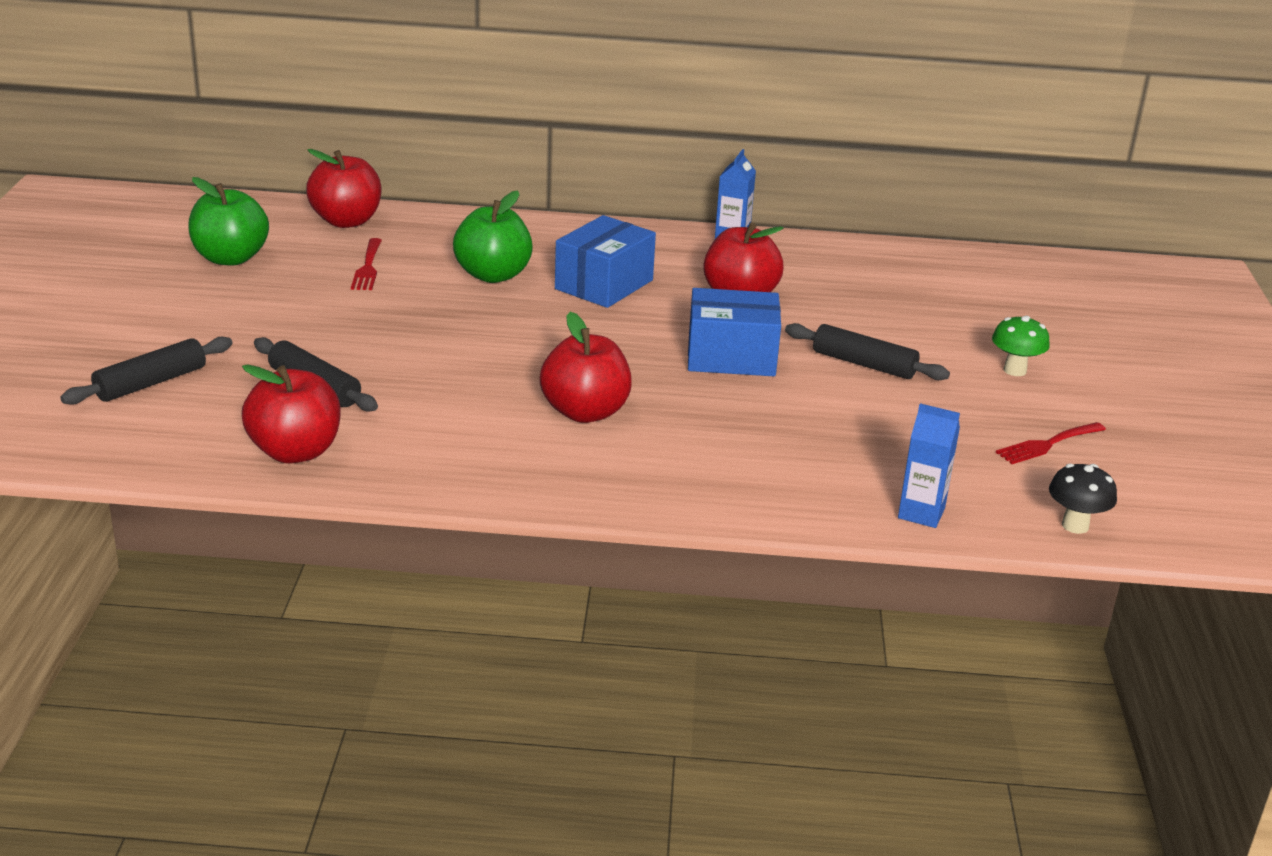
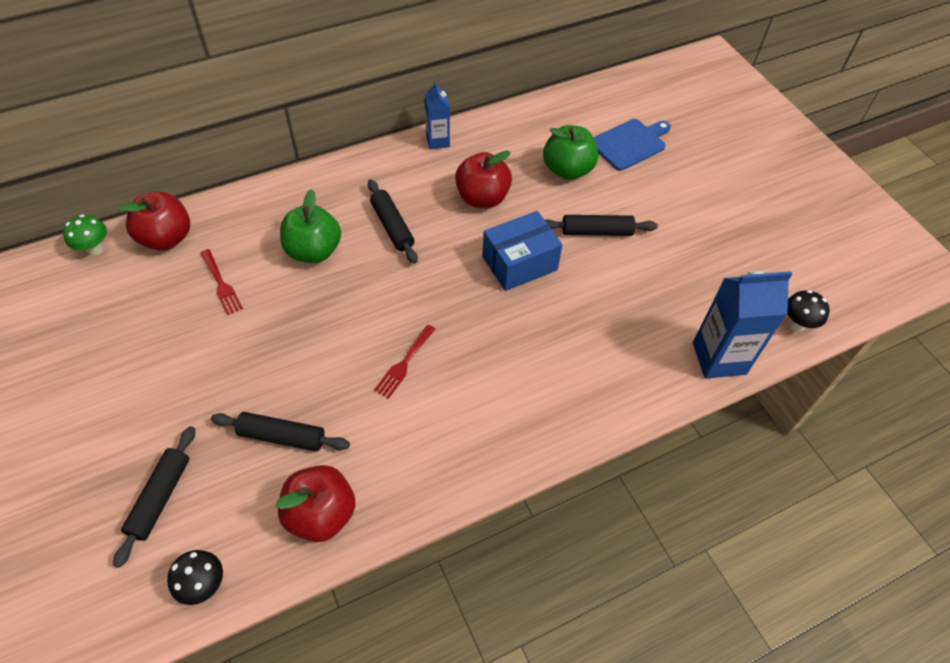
camera: 30 degrees left, 25 degrees up
green apple [188,177,269,266] -> green apple moved to [543,125,598,180]
red apple [540,312,632,423] -> none
blue box [555,215,656,308] -> black rolling pin [368,179,418,264]
blue carton [898,403,960,528] -> blue carton [693,270,792,379], size x1.73
green mushroom [992,316,1050,376] -> green mushroom moved to [63,214,107,256]
red fork [996,422,1106,464] -> red fork moved to [374,325,436,399]
none -> black mushroom [167,550,223,605]
none -> blue cutting board [593,119,671,171]

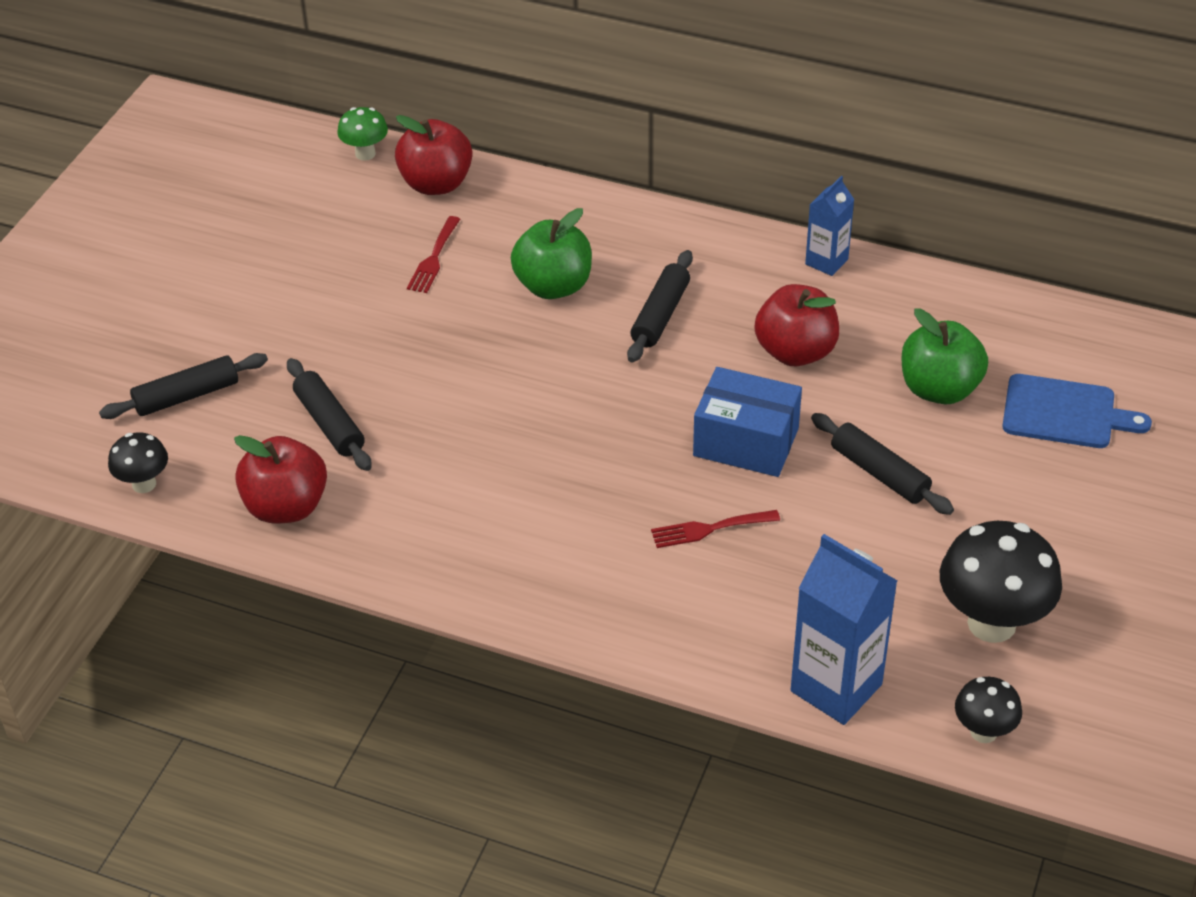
camera: 50 degrees right, 10 degrees down
red fork [374,325,436,399] -> red fork moved to [651,510,780,548]
none -> black mushroom [940,521,1062,643]

